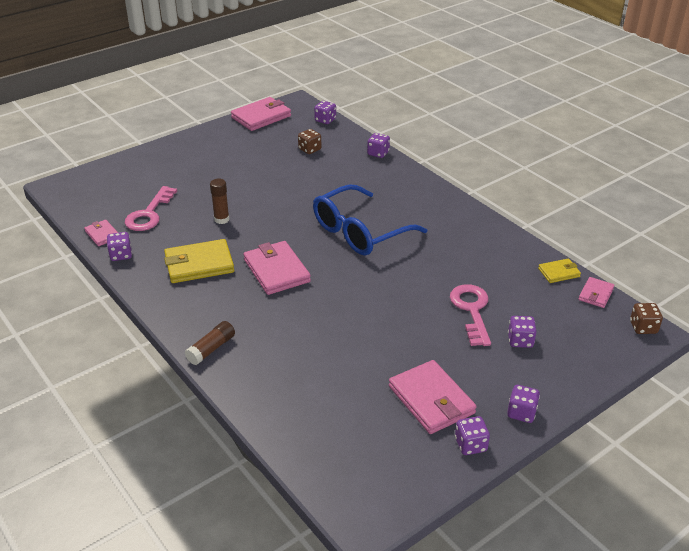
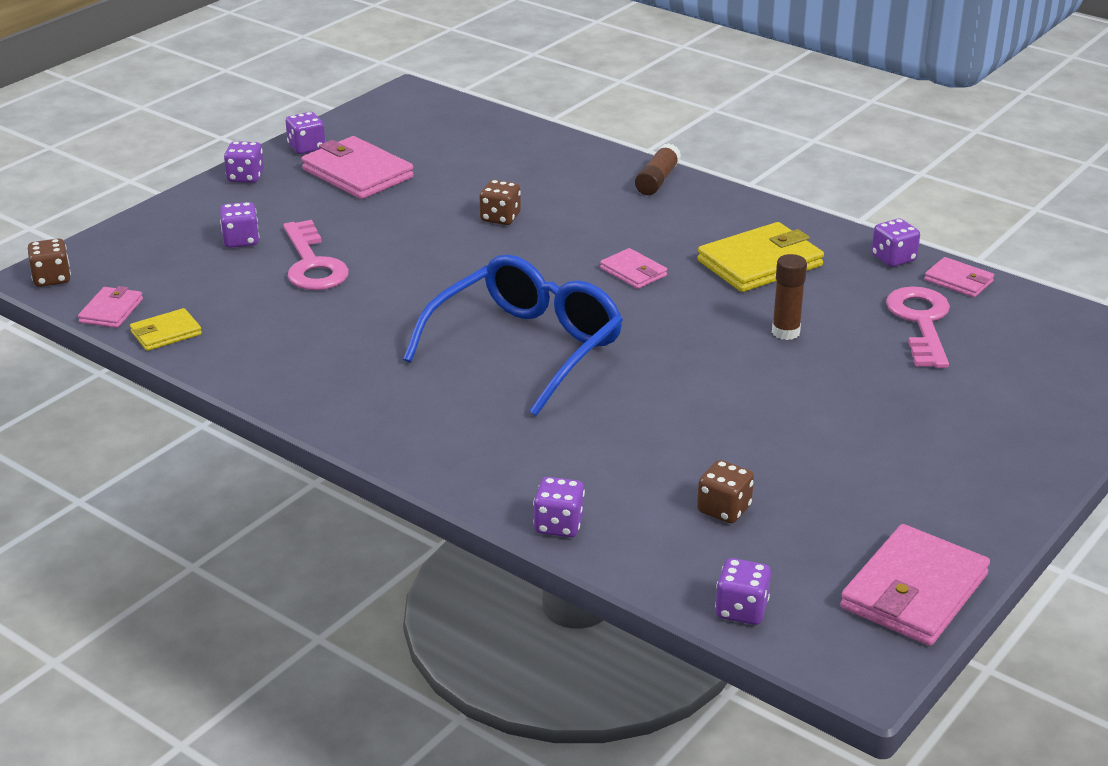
camera: 165 degrees right, 5 degrees down
pink wallet [244,241,311,295] -> pink wallet [600,248,667,289], size x0.54
none -> brown dice [480,180,521,225]

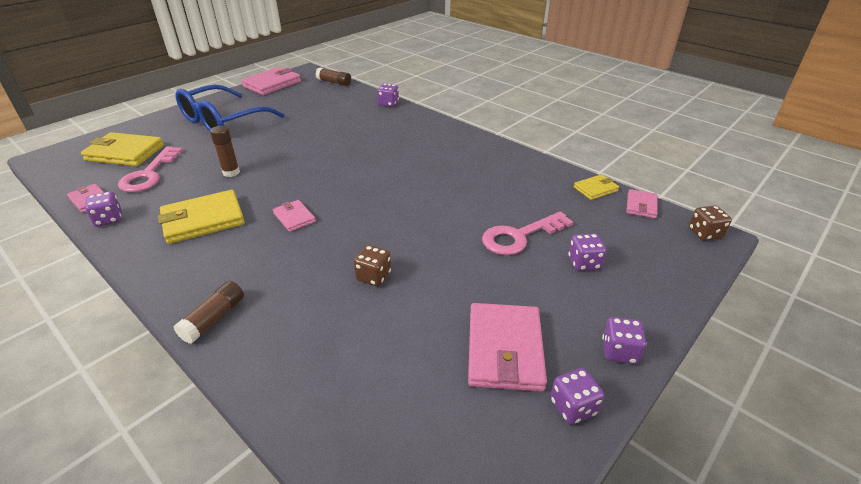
camera: 175 degrees left, 5 degrees up
pink key [283,220,349,290] -> pink key turned 105 degrees counterclockwise [482,211,574,255]
pink wallet [302,136,414,199] -> pink wallet turned 45 degrees clockwise [468,303,547,392]
blue glasses [403,254,623,416] -> blue glasses moved to [176,85,284,132]
brown dice [697,460,754,523] -> none
purple dice [715,558,771,625] -> brown glue stick [316,67,351,86]
none -> yellow wallet [81,132,164,166]

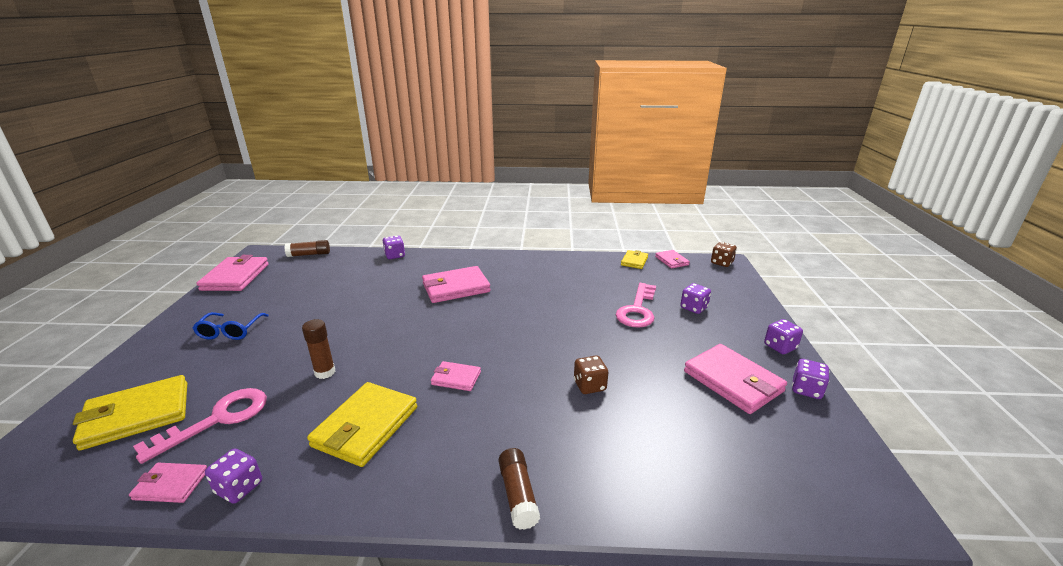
camera: 40 degrees left, 10 degrees down
pink key [118,146,183,192] -> pink key turned 105 degrees counterclockwise [133,388,267,464]
blue glasses [176,85,284,132] -> blue glasses [193,312,269,340], size x0.50
none -> pink wallet [422,266,490,303]

